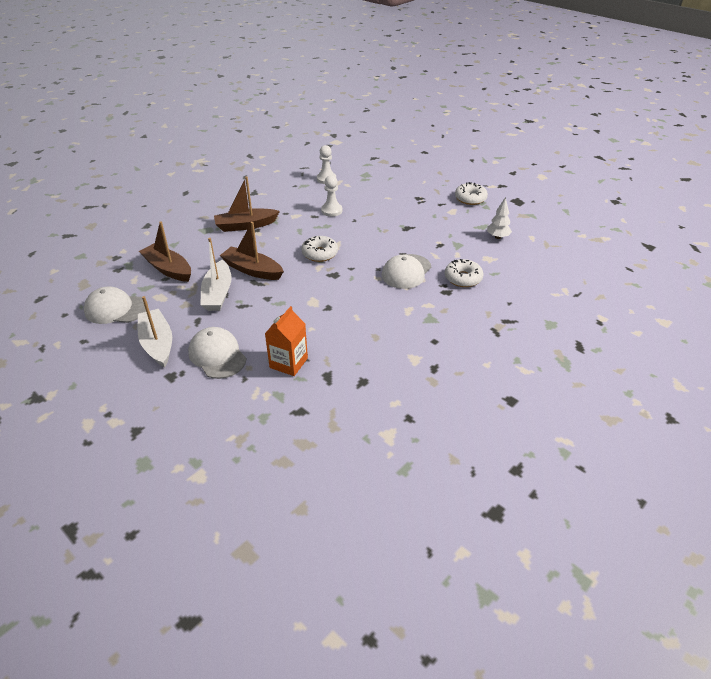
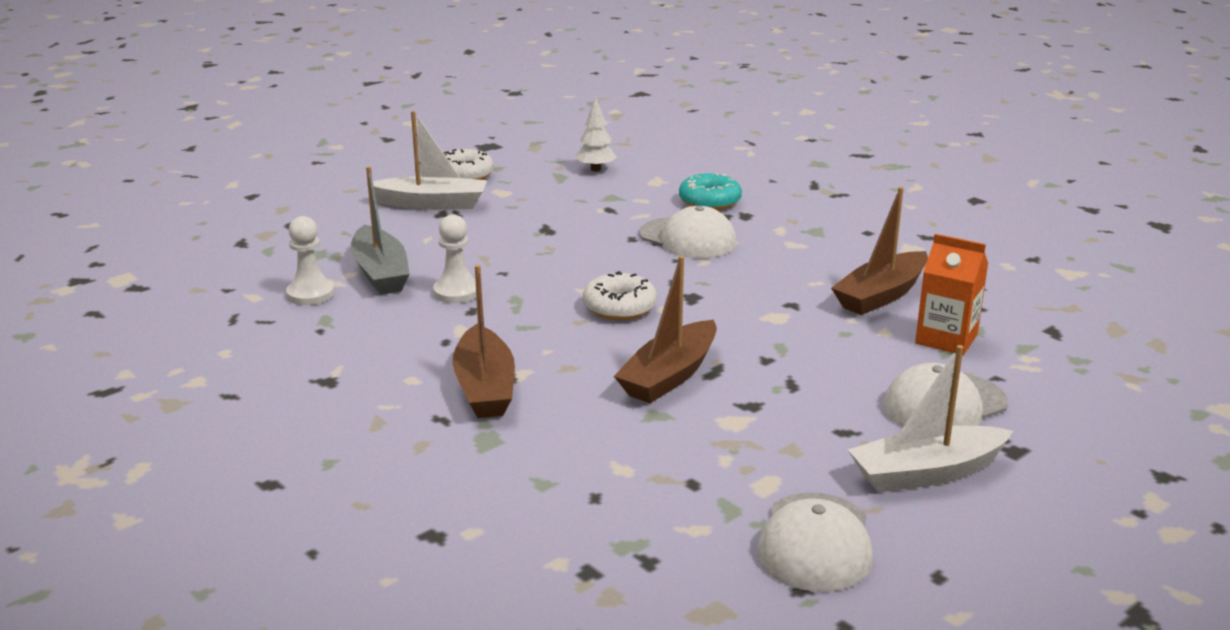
camera: 85 degrees left, 15 degrees down
brown boat [139,221,191,282] -> brown boat moved to [831,187,928,315]
white boat [201,238,231,311] -> white boat moved to [367,111,487,210]
white donut [445,259,484,287] -> turquoise donut [679,173,742,210]
none -> grey boat [351,166,410,295]

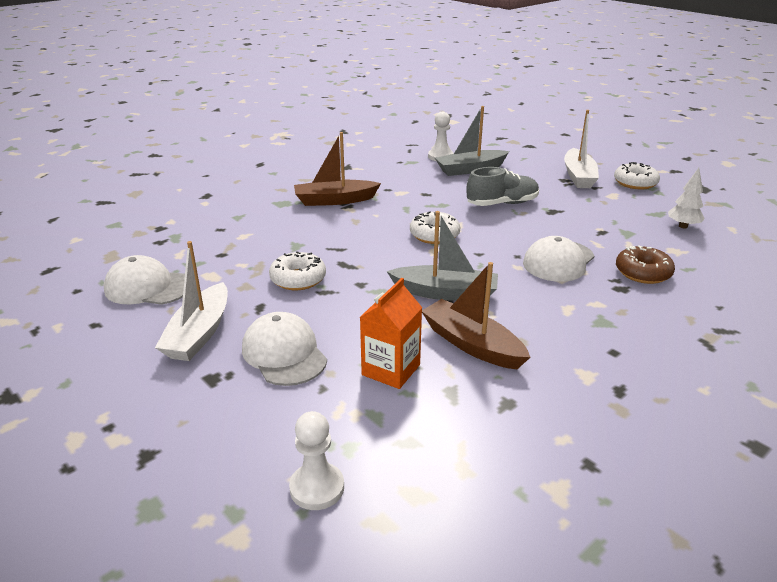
camera: 90 degrees right, 5 degrees up
white pawn [433,214,476,303] -> white pawn moved to [289,411,344,510]
brown boat [614,256,717,403] -> none
turquoise donut [679,173,742,210] -> brown donut [616,245,675,284]
white boat [848,345,1013,492] -> white boat turned 150 degrees counterclockwise [155,241,228,361]
none -> white donut [269,251,326,290]
none -> grey boat [387,211,498,301]
none -> grey shoe [467,167,539,206]

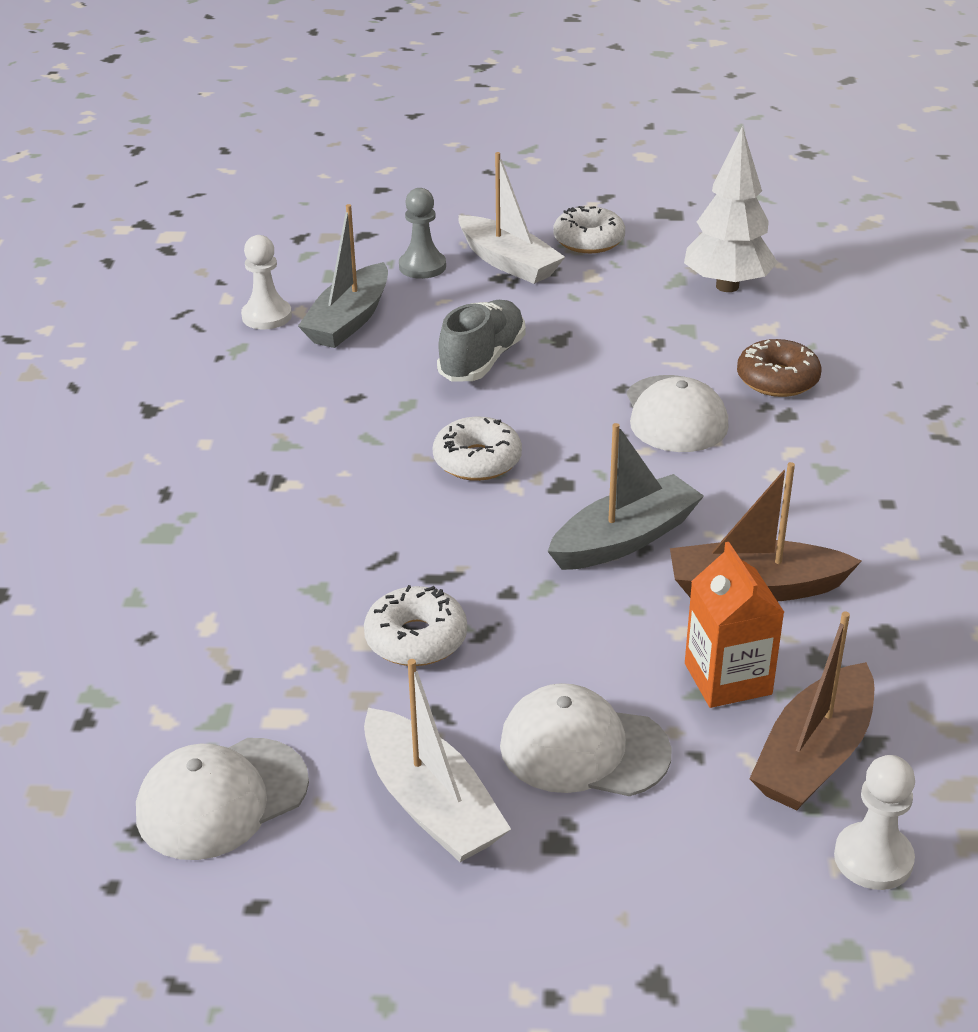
camera: 45 degrees left, 5 degrees up
brown boat [294,132,381,206] -> brown boat moved to [749,611,874,810]
white tree [668,168,705,228] -> white tree [684,126,778,292], size x1.75
none -> grey pawn [399,188,446,279]

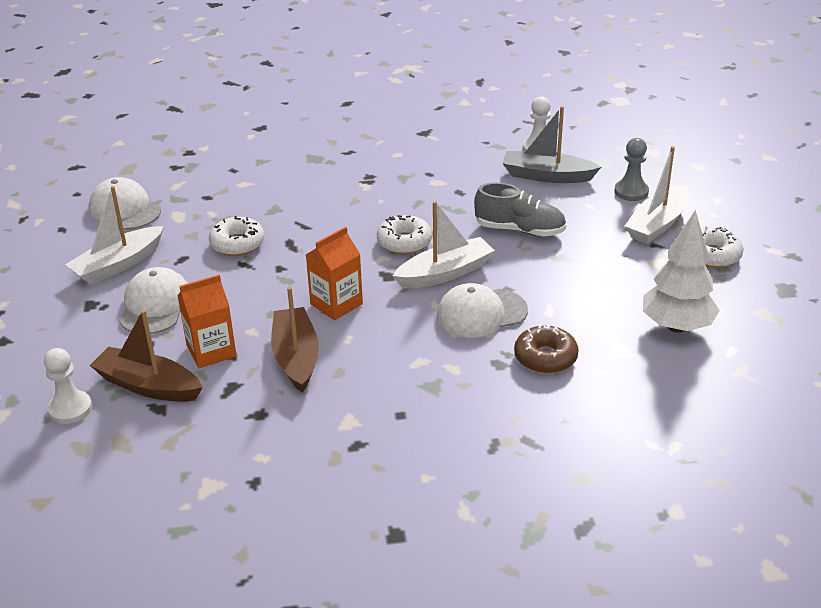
camera: 80 degrees right, 0 degrees up
grey boat [547,423,704,570] -> orange carton [306,227,363,320]
none -> white boat [393,201,495,289]

